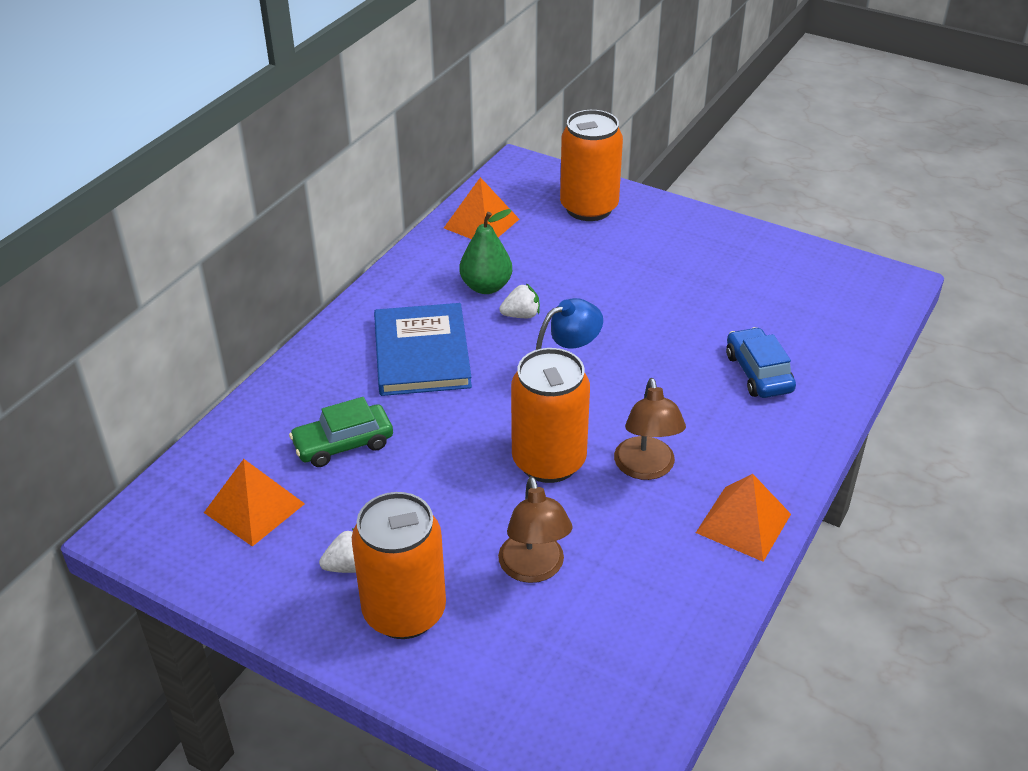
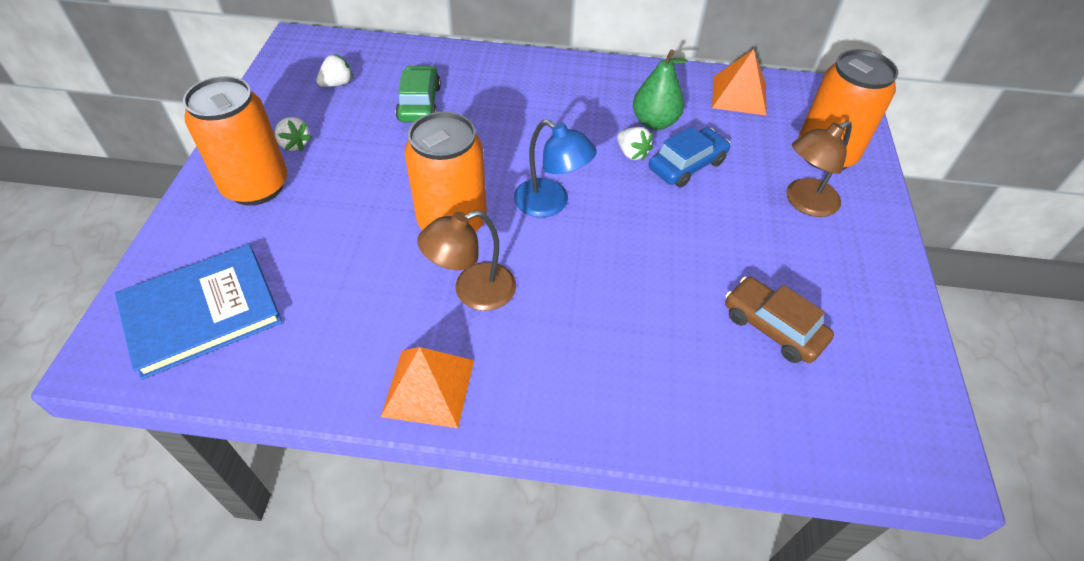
camera: 65 degrees right, 10 degrees up
orange pyramid [204,459,305,547] -> white strawberry [316,54,353,87]
green car [289,397,393,467] -> green car turned 45 degrees clockwise [395,65,441,122]
blue book [374,303,472,396] -> blue book moved to [115,244,282,379]
brown lamp [498,476,573,583] -> brown lamp moved to [786,121,852,217]
blue car [726,327,796,398] -> blue car moved to [649,126,731,187]
none -> brown car [725,277,834,363]

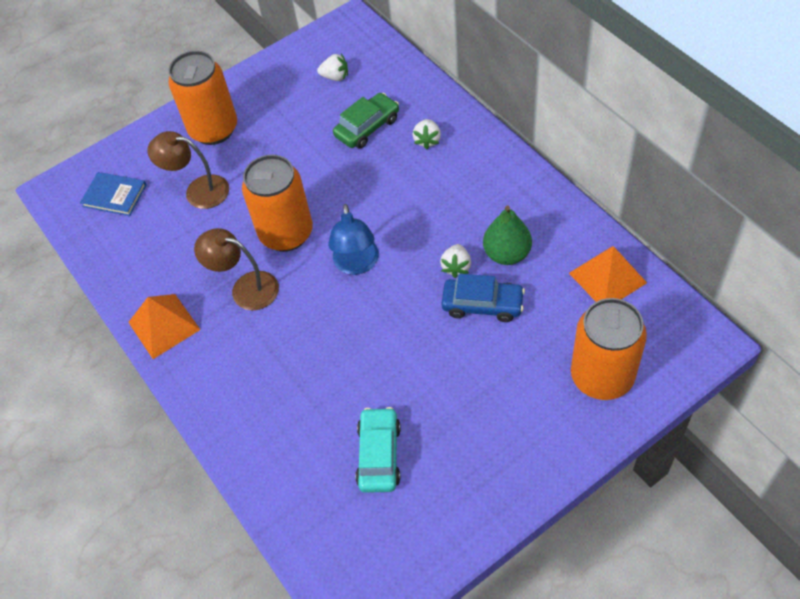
camera: 55 degrees right, 5 degrees up
blue book [115,244,282,379] -> blue book [80,172,146,216], size x0.58
white strawberry [275,117,312,151] -> white strawberry moved to [413,119,441,149]
brown car [725,277,834,363] -> turquoise car [355,407,401,493]
brown lamp [786,121,852,217] -> brown lamp moved to [148,131,229,209]

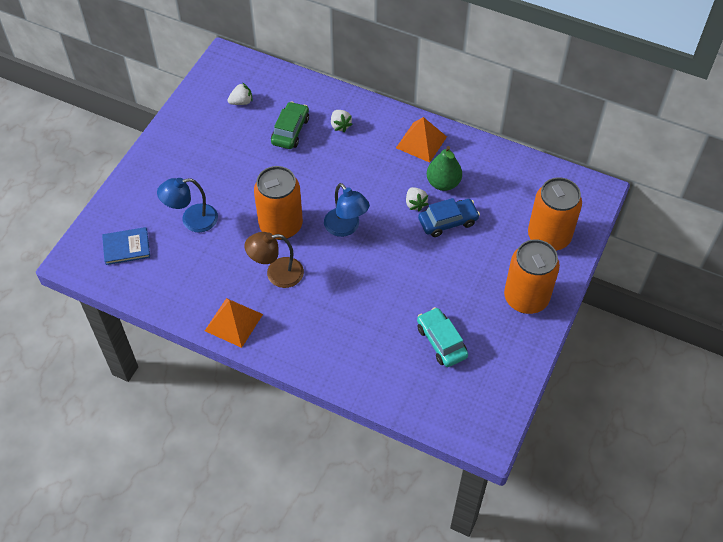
camera: 35 degrees left, 0 degrees up
brown lamp [148,131,229,209] -> blue lamp [157,178,218,232]
orange can [168,51,237,145] -> orange can moved to [504,239,560,314]
orange pyramid [569,246,647,302] -> orange pyramid moved to [396,117,447,163]

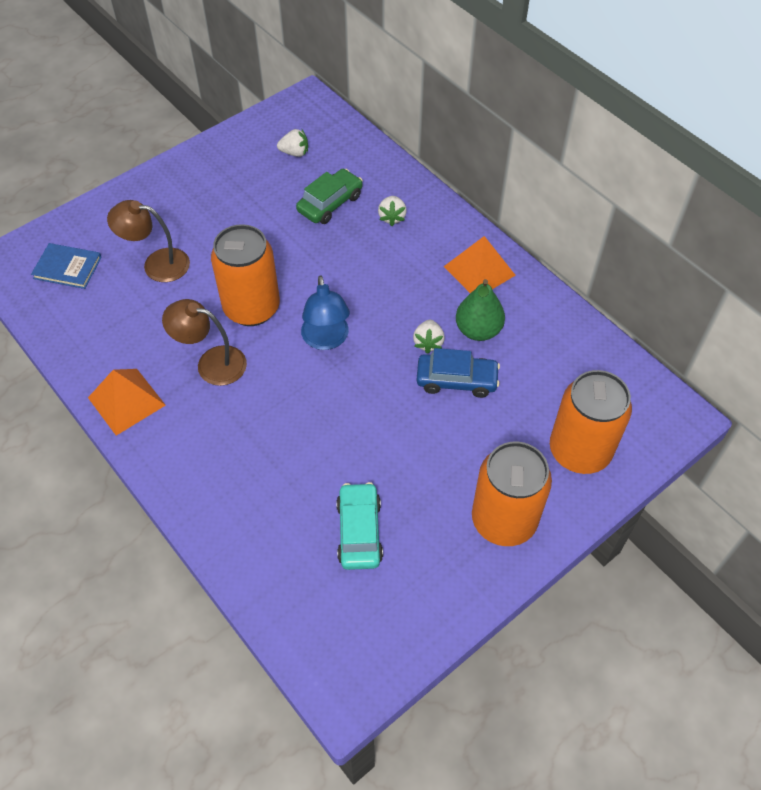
camera: 25 degrees right, 0 degrees up
blue lamp [157,178,218,232] -> brown lamp [107,200,190,282]

